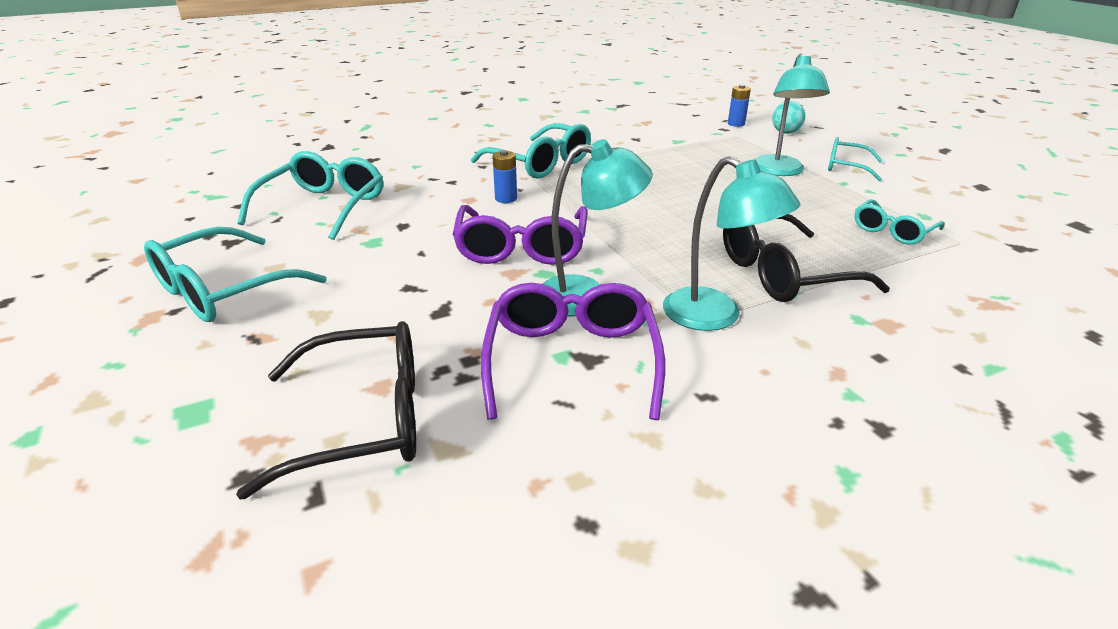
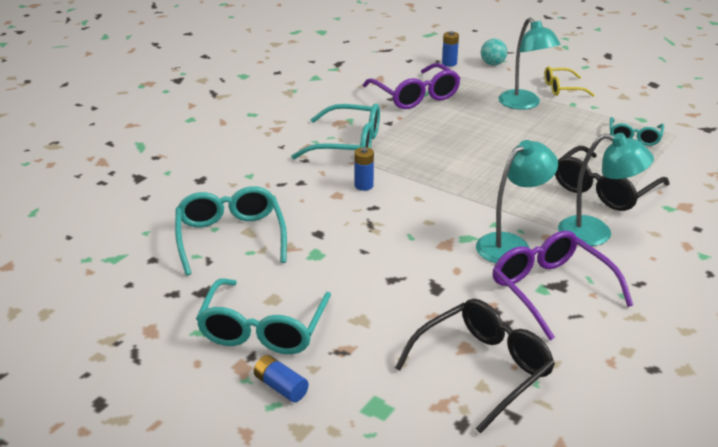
camera: 30 degrees left, 0 degrees up
purple glasses [452,205,587,265] -> purple glasses moved to [363,63,460,109]
turquoise glasses [828,137,883,181] -> yellow glasses [544,67,594,96]
none -> blue battery [254,355,309,402]

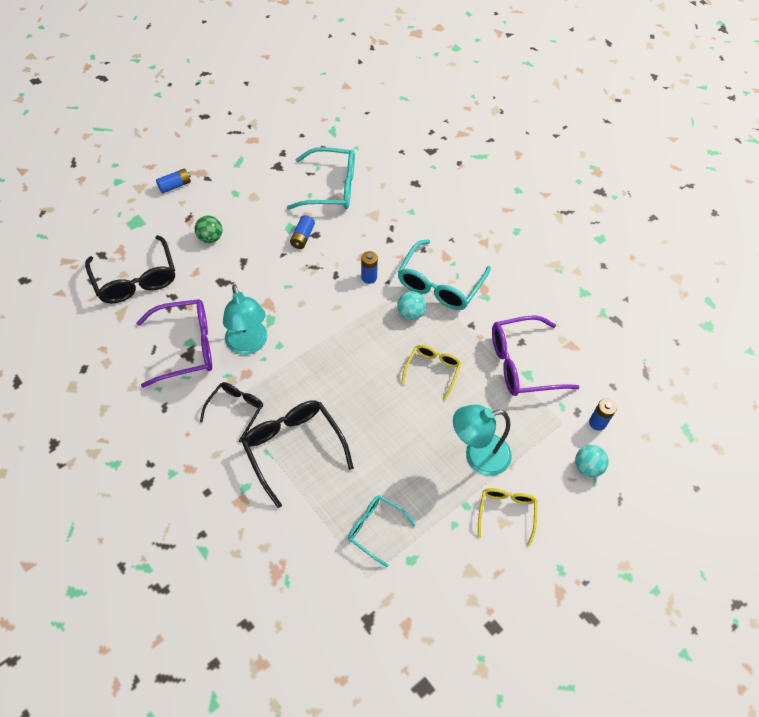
camera: 105 degrees right, 25 degrees up
turquoise glasses [196,278,331,354] -> none
turquoise lamp [558,133,654,246] -> black glasses [200,382,263,443]
none -> green ball [194,216,222,243]
none -> blue battery [290,215,315,249]
none -> turquoise ball [397,291,426,320]
none -> yellow glasses [401,345,461,401]

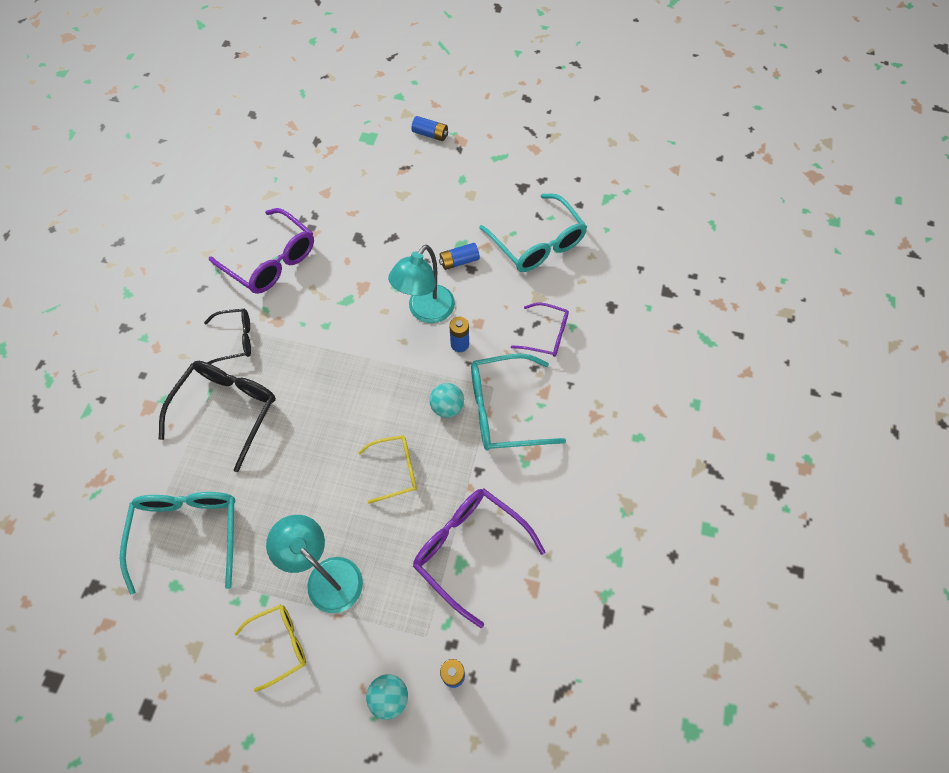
camera: 55 degrees right, 5 degrees up
black glasses [85,235,175,303] -> none
green ball [194,216,222,243] -> none
turquoise lamp [223,284,267,355] -> turquoise lamp moved to [388,245,455,323]
turquoise glasses [348,495,415,567] -> turquoise glasses [120,492,235,595], size x1.68
none -> purple glasses [511,302,569,357]

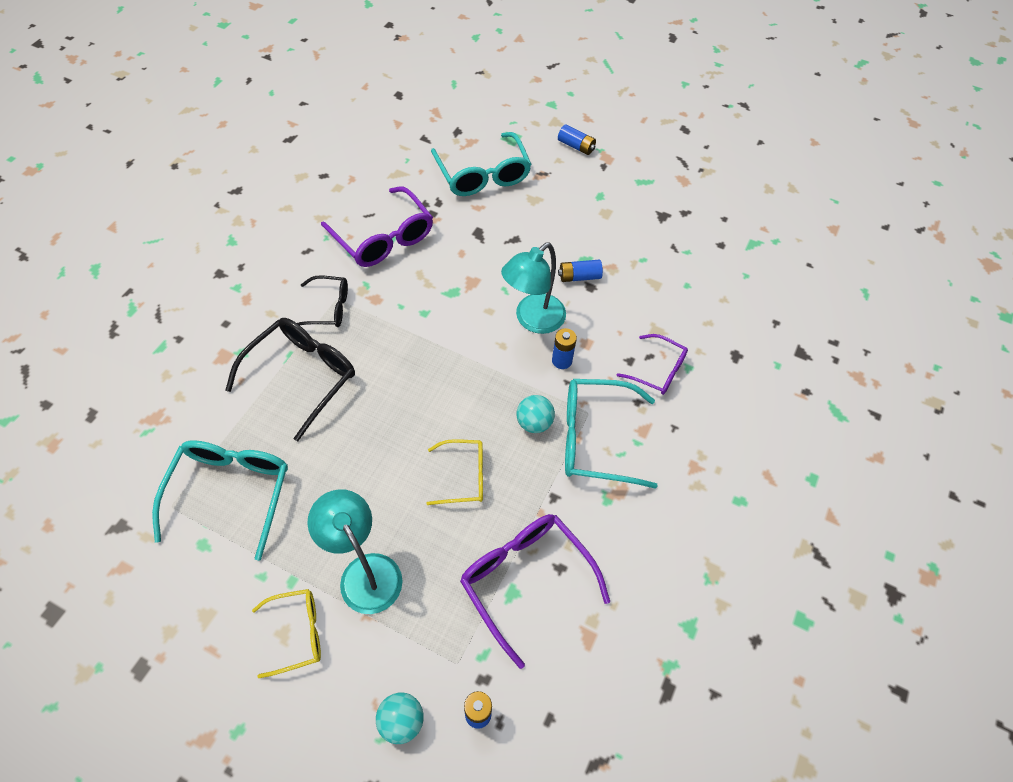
camera: 10 degrees right, 5 degrees down
turquoise glasses [479,193,587,272] -> turquoise glasses moved to [431,132,531,196]

